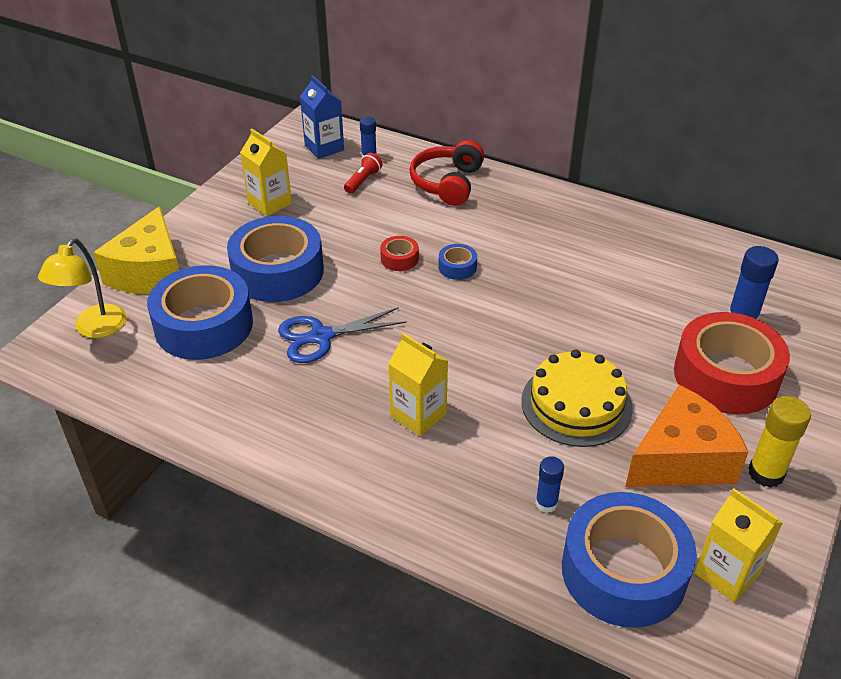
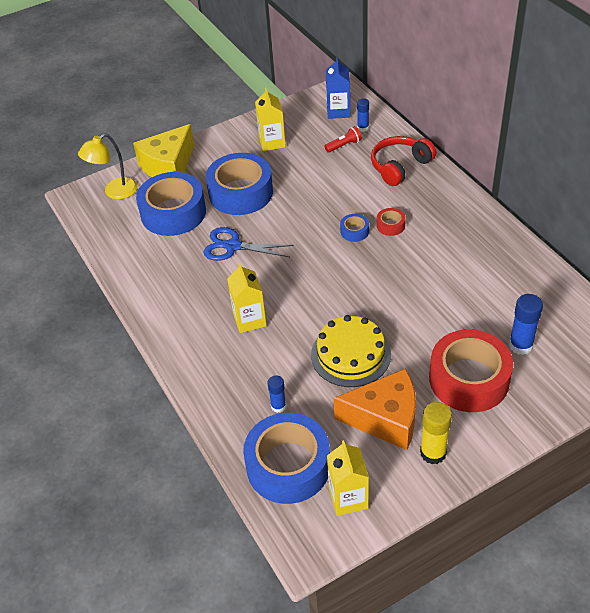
camera: 35 degrees right, 5 degrees up
red tape [380,236,419,271] -> red tape moved to [377,208,406,236]

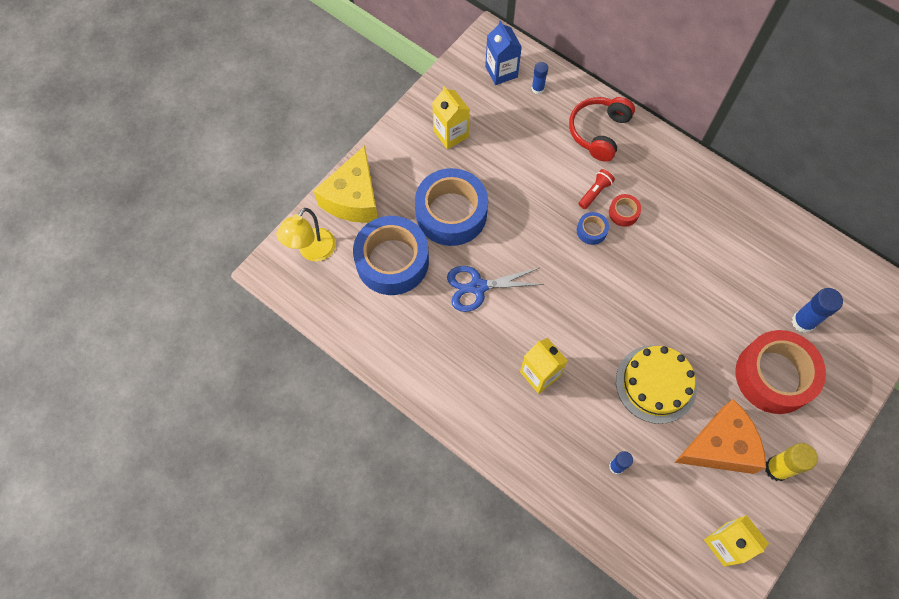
camera: 25 degrees left, 20 degrees up
blue tape [243,413,330,504] -> none
red flashlight [325,126,362,153] -> red flashlight moved to [579,169,615,209]

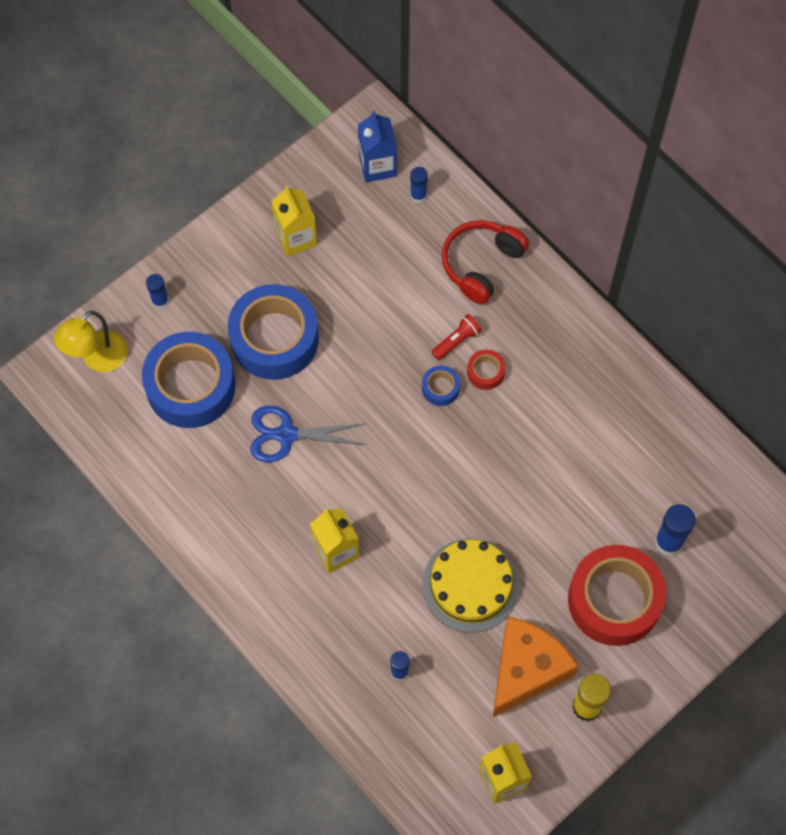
camera: 10 degrees right, 0 degrees up
yellow cheese [314,146,378,223] -> blue glue stick [146,274,169,309]
orange cheese [674,399,766,474] -> orange cheese turned 45 degrees counterclockwise [493,617,579,717]

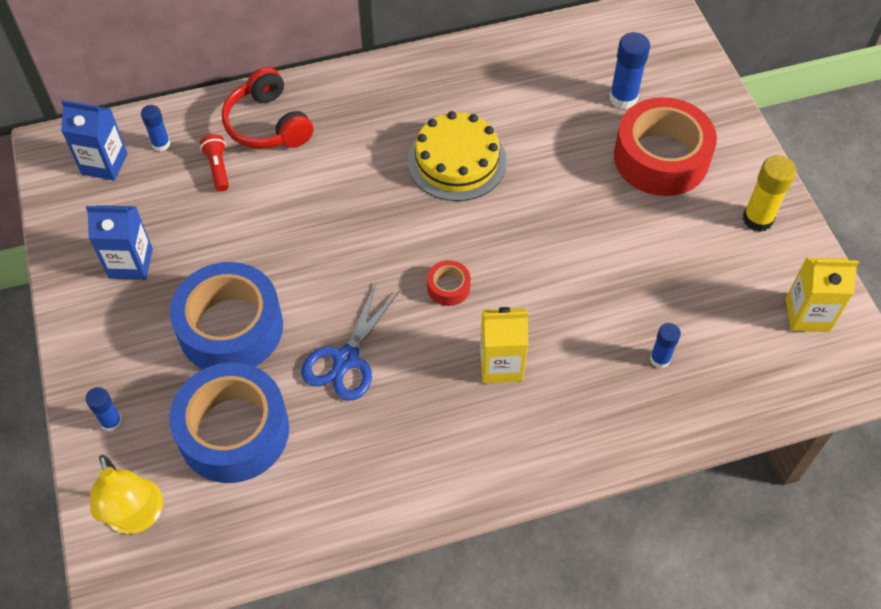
camera: 65 degrees left, 10 degrees down
yellow carton [271,185,317,257] -> blue carton [86,205,153,280]
blue tape [422,366,460,406] -> none
yellow cake [422,538,520,633] -> yellow cake moved to [408,111,507,201]
red flashlight [431,314,482,360] -> red flashlight moved to [200,134,229,192]
red tape [467,349,505,390] -> red tape moved to [427,260,471,306]
orange cheese [493,617,579,717] -> none

